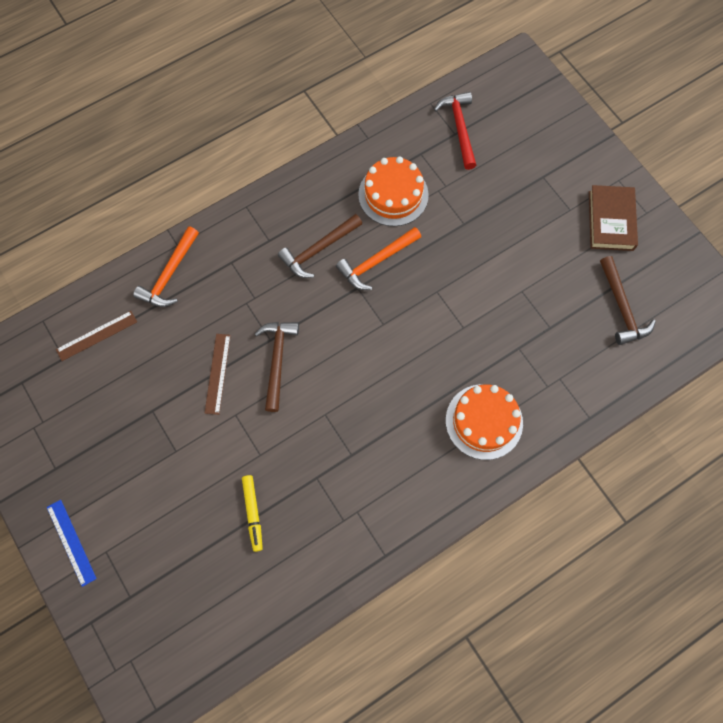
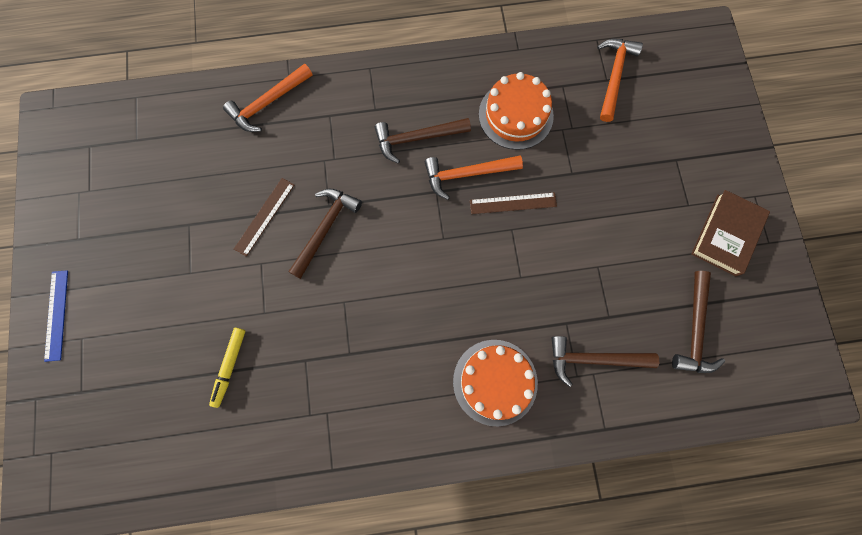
camera: 25 degrees right, 5 degrees up
brown ruler [56,311,137,361] -> brown ruler moved to [470,192,557,214]
red hammer [434,92,477,170] -> orange hammer [597,39,643,122]
none -> brown hammer [551,336,659,387]

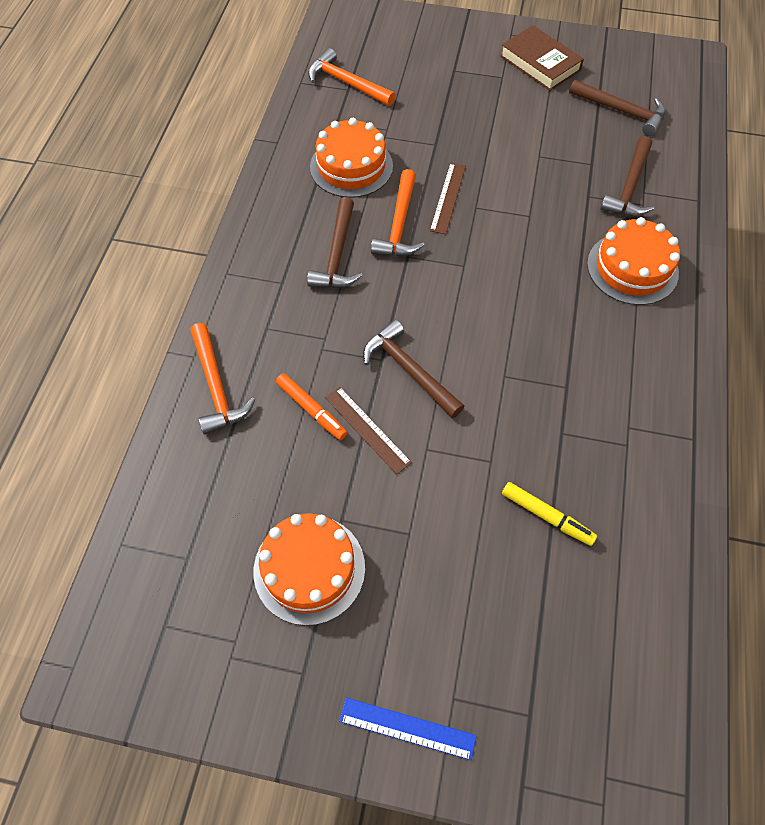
camera: 70 degrees left, 15 degrees down
none -> orange cake [254,513,365,626]
none -> orange marker [276,373,347,440]

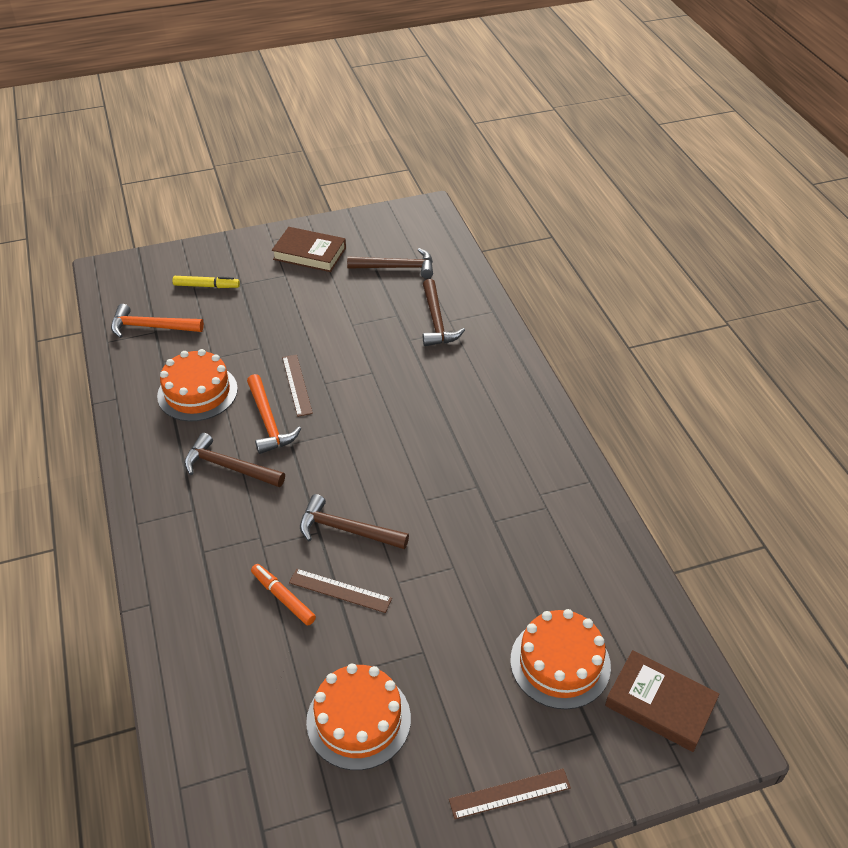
camera: 30 degrees left, 15 degrees down
orange hammer [190,323,255,435] -> none
orange marker [276,373,347,440] -> orange marker turned 150 degrees counterclockwise [251,564,316,625]
brown hammer [307,197,362,288] -> brown hammer turned 135 degrees clockwise [184,433,285,487]
blue ruler [339,698,477,760] -> brown ruler [449,768,571,819]
yellow marker [502,482,597,546] -> yellow marker moved to [172,276,240,288]
orange cake [587,217,680,305] -> orange cake moved to [510,609,611,709]
none -> brown book [605,650,720,752]

